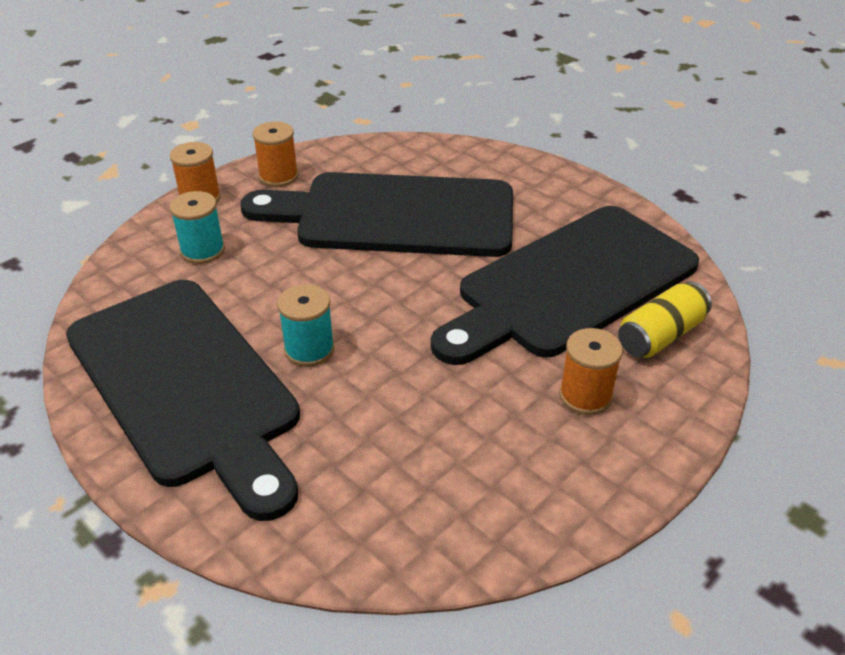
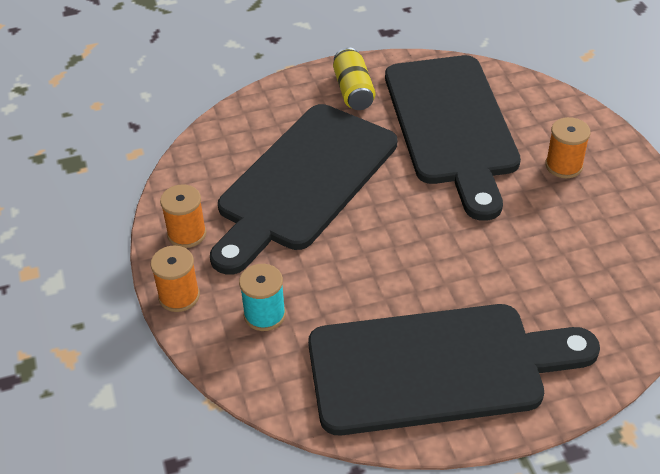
camera: 60 degrees left, 5 degrees up
turquoise spool [277,284,335,367] -> none
yellow can [618,281,712,358] -> yellow can moved to [333,47,375,110]

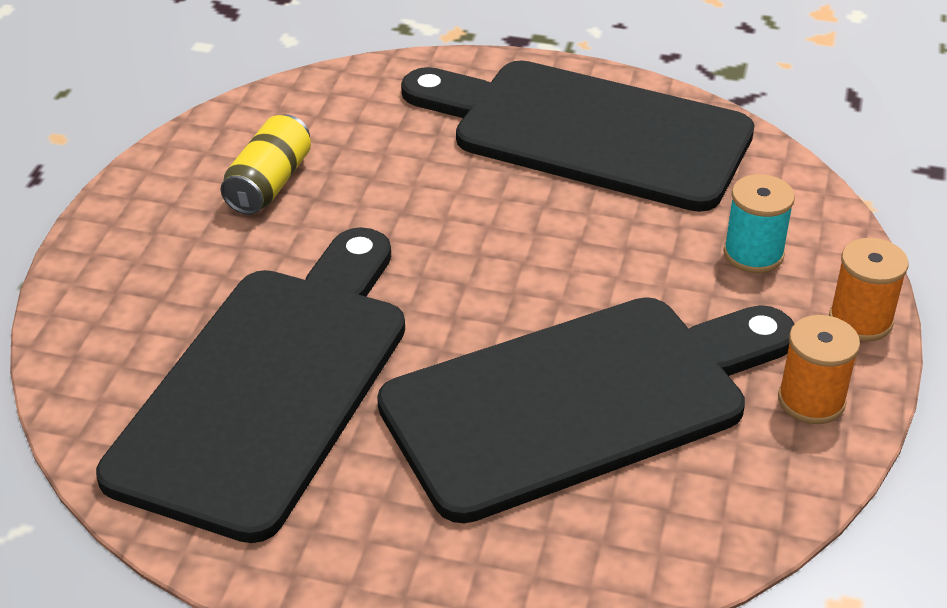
camera: 150 degrees left, 5 degrees down
yellow can [333,47,375,110] -> yellow can moved to [221,114,311,215]
orange spool [545,117,591,178] -> none

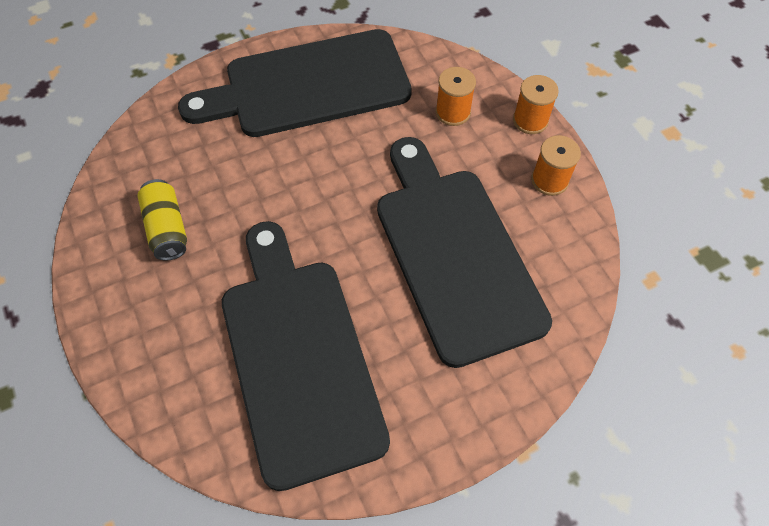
camera: 40 degrees left, 20 degrees up
black cutting board [377,297,794,523] -> black cutting board turned 45 degrees counterclockwise [377,137,552,368]
turquoise spool [723,174,795,273] -> orange spool [436,67,476,126]

